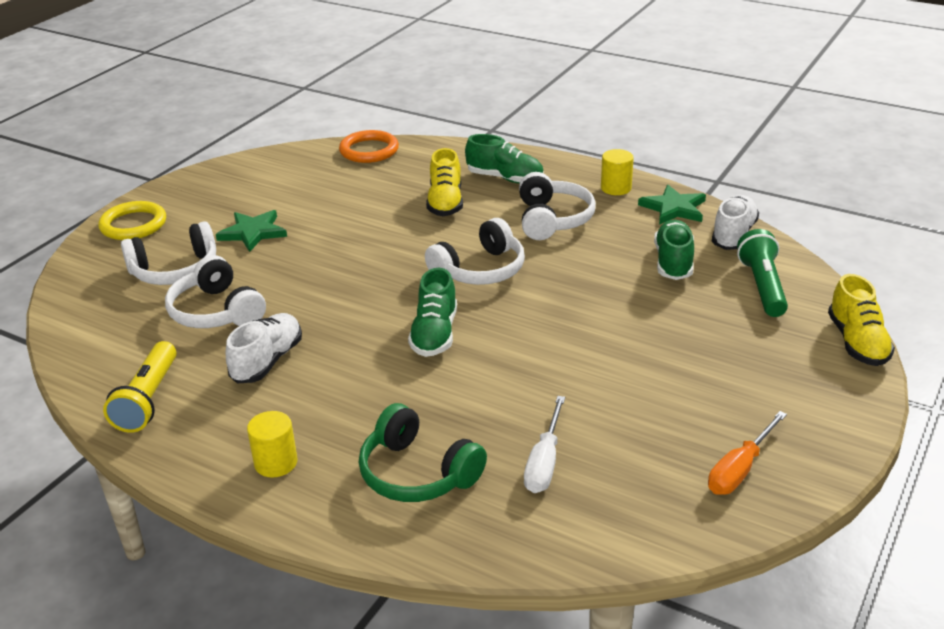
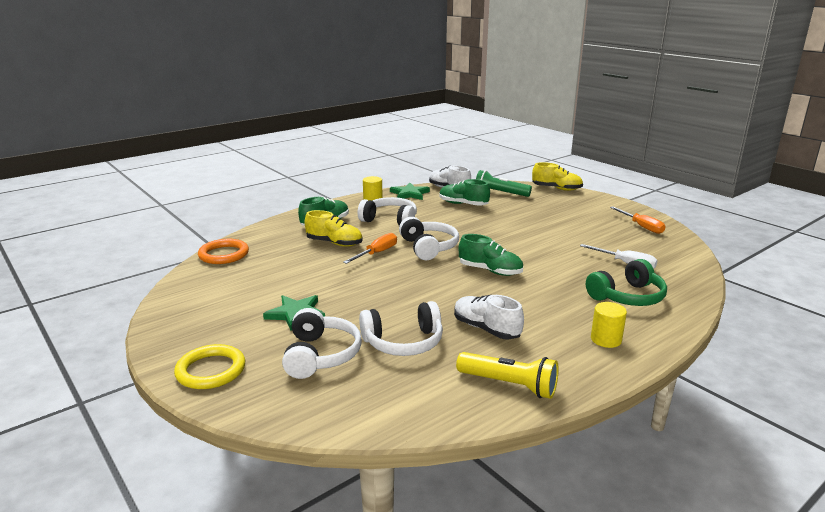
camera: 70 degrees left, 10 degrees down
none -> orange screwdriver [343,233,397,264]

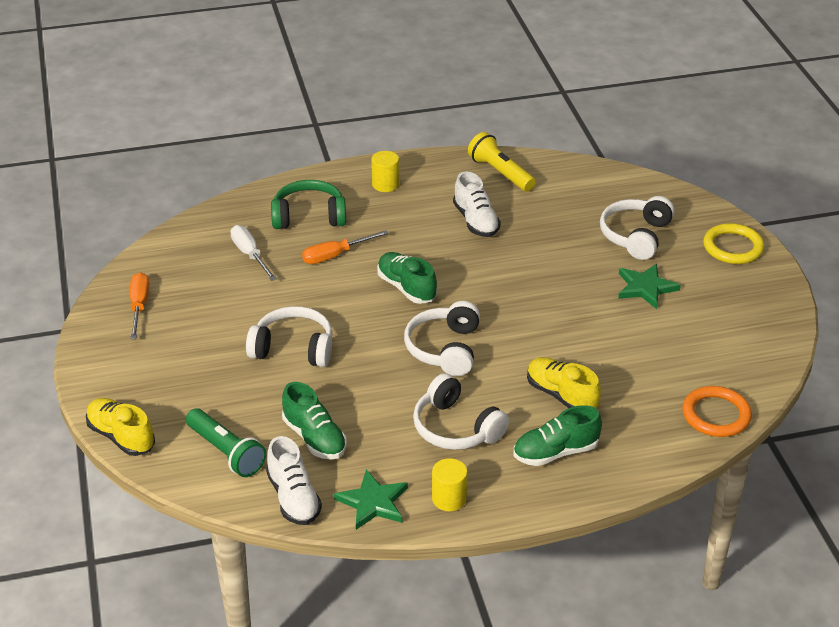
camera: 155 degrees left, 15 degrees up
orange screwdriver [343,233,397,264] -> orange screwdriver moved to [302,230,389,264]
white headphones [359,301,443,356] -> white headphones moved to [246,306,333,367]

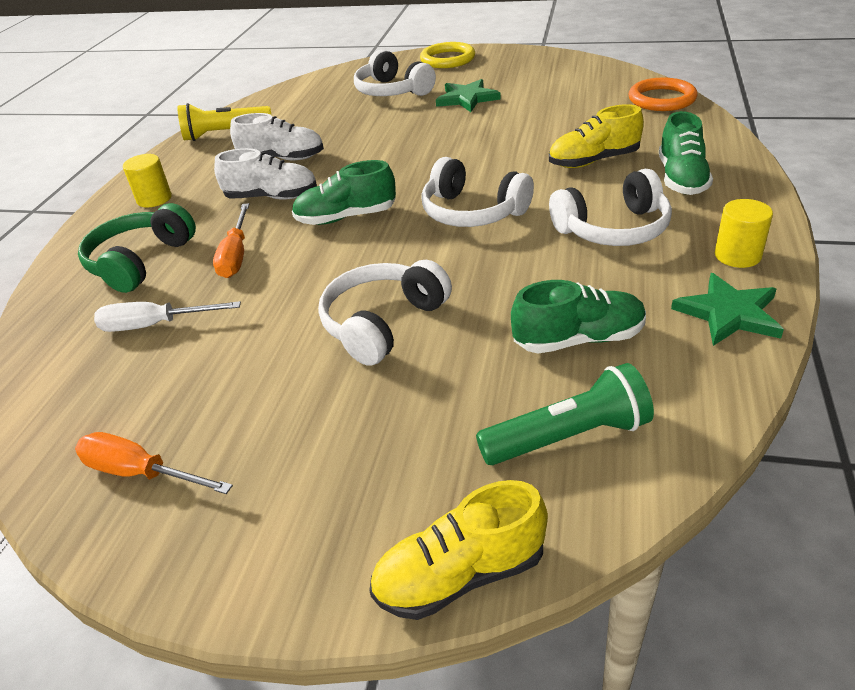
camera: 60 degrees left, 0 degrees up
white shoe [266,436,322,525] -> white shoe moved to [214,148,317,200]

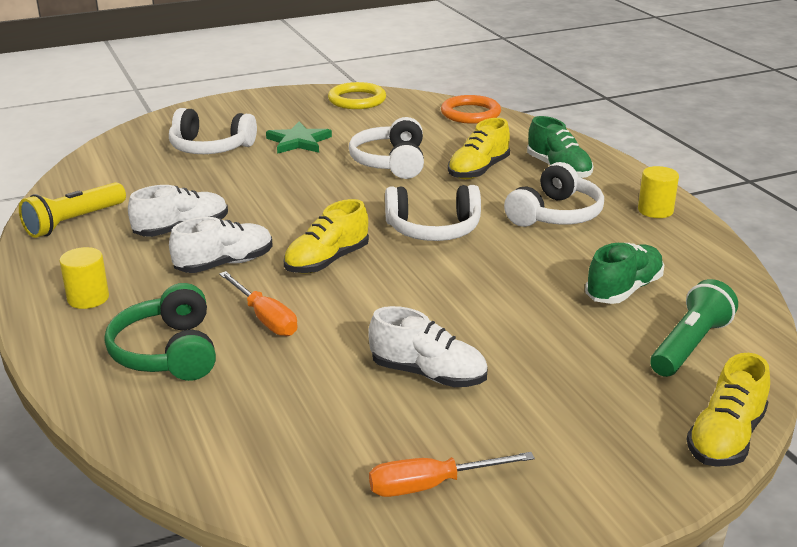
camera: 40 degrees left, 10 degrees down
white screwdriver [94,301,241,332] -> none
green shoe [292,160,396,225] -> yellow shoe [284,199,369,274]
white headphones [318,260,452,366] -> white headphones moved to [349,117,424,179]
yellow ring [420,42,475,68] -> yellow ring moved to [328,82,386,109]
green star [671,273,784,346] -> none
none -> white shoe [368,306,488,387]

